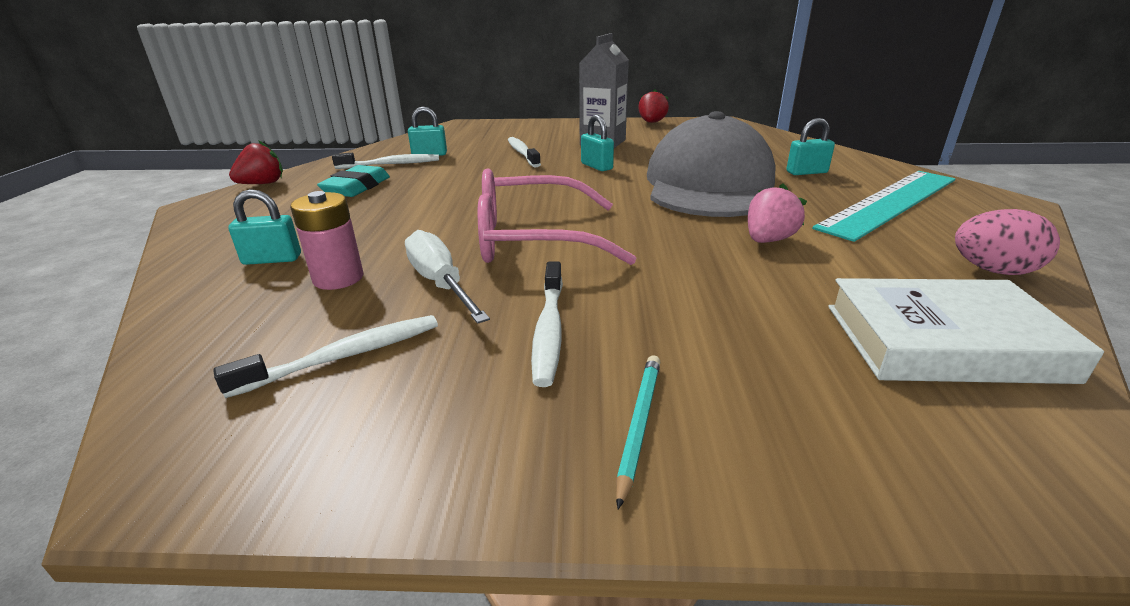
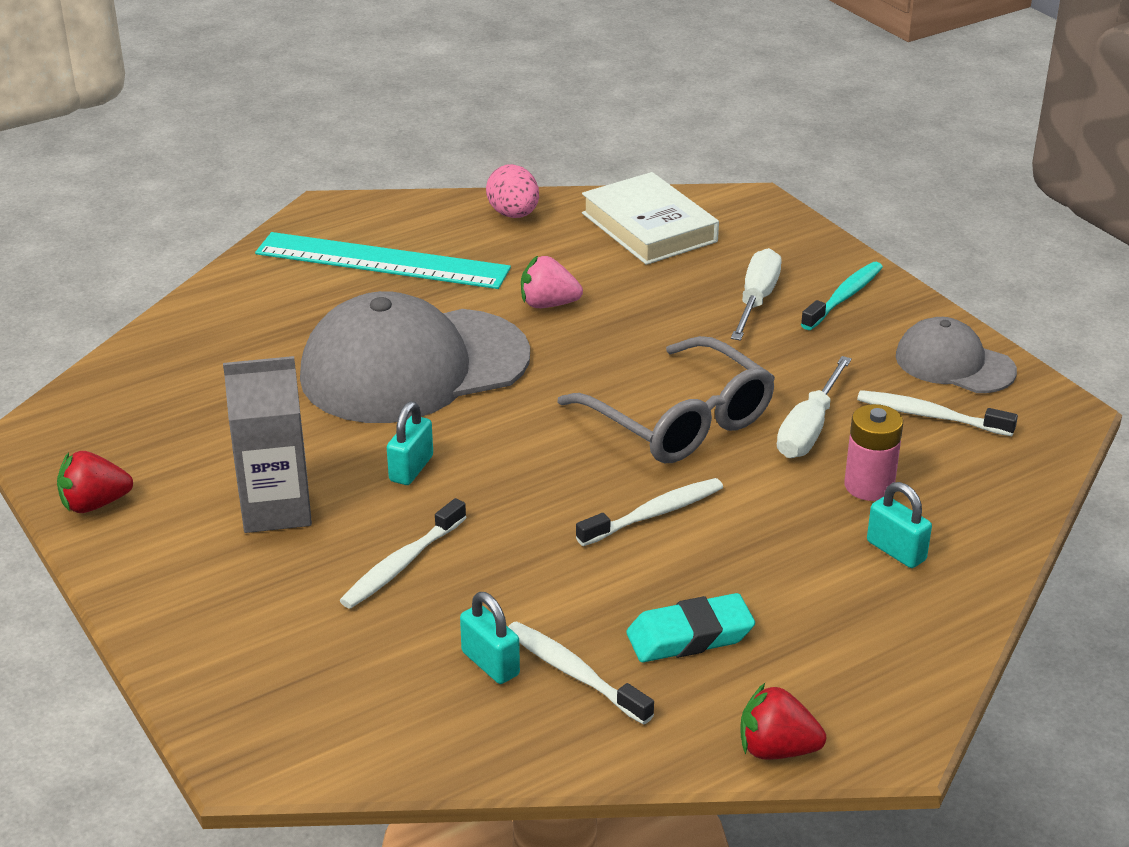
camera: 125 degrees left, 5 degrees up
pink glasses [478,168,636,265] -> grey glasses [557,336,775,463]
white toothbrush [531,262,563,387] -> white toothbrush moved to [576,478,723,546]
turquoise pencil [616,355,660,509] -> turquoise toothbrush [801,262,883,330]
turquoise padlock [786,118,835,175] -> none
none -> white screwdriver [731,248,782,341]
none -> grey cap [896,317,1017,393]

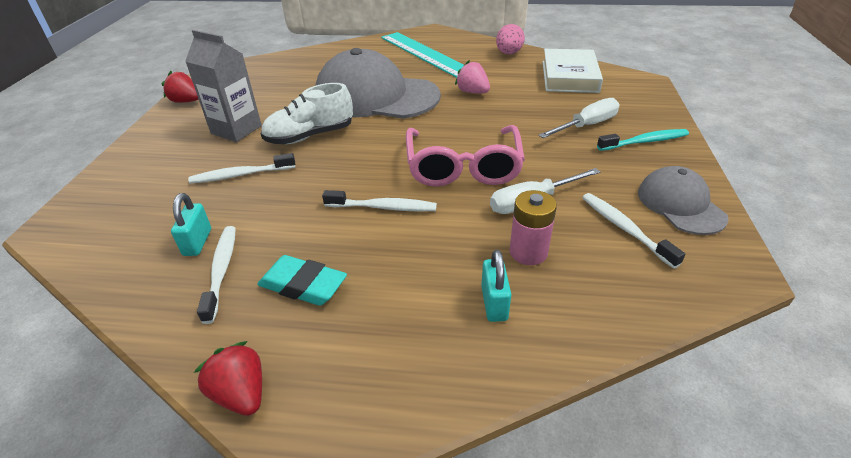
camera: 40 degrees right, 5 degrees up
turquoise padlock [387,401,433,485] -> white shoe [261,83,353,144]
grey glasses [557,336,775,463] -> pink glasses [406,125,525,187]

